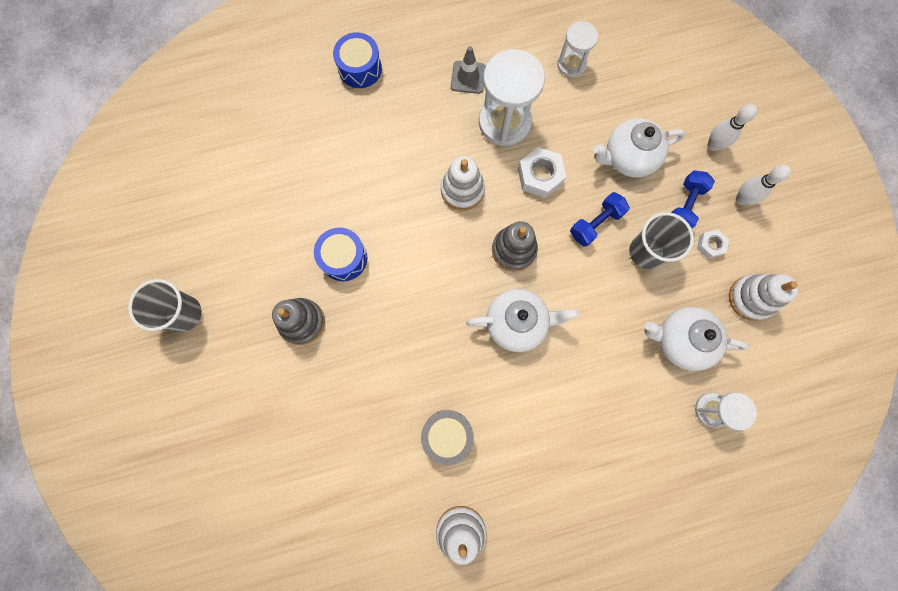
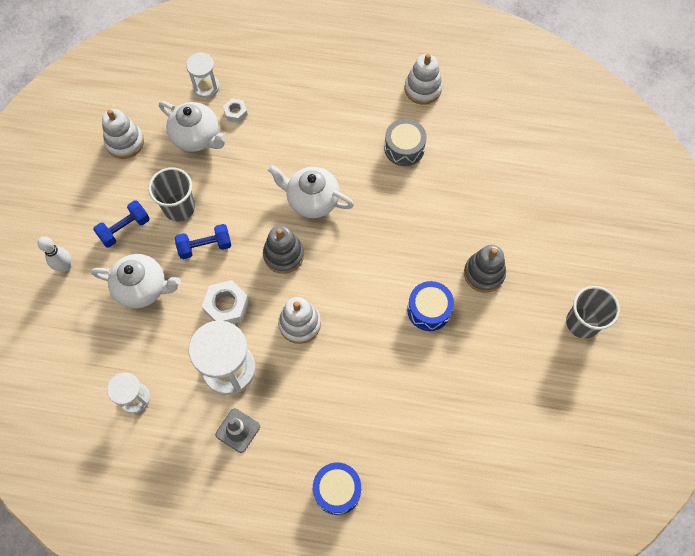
camera: 155 degrees left, 10 degrees down
white nut [697,229,729,259] -> white nut moved to [223,98,248,123]
white bowling pin [736,165,791,205] -> none

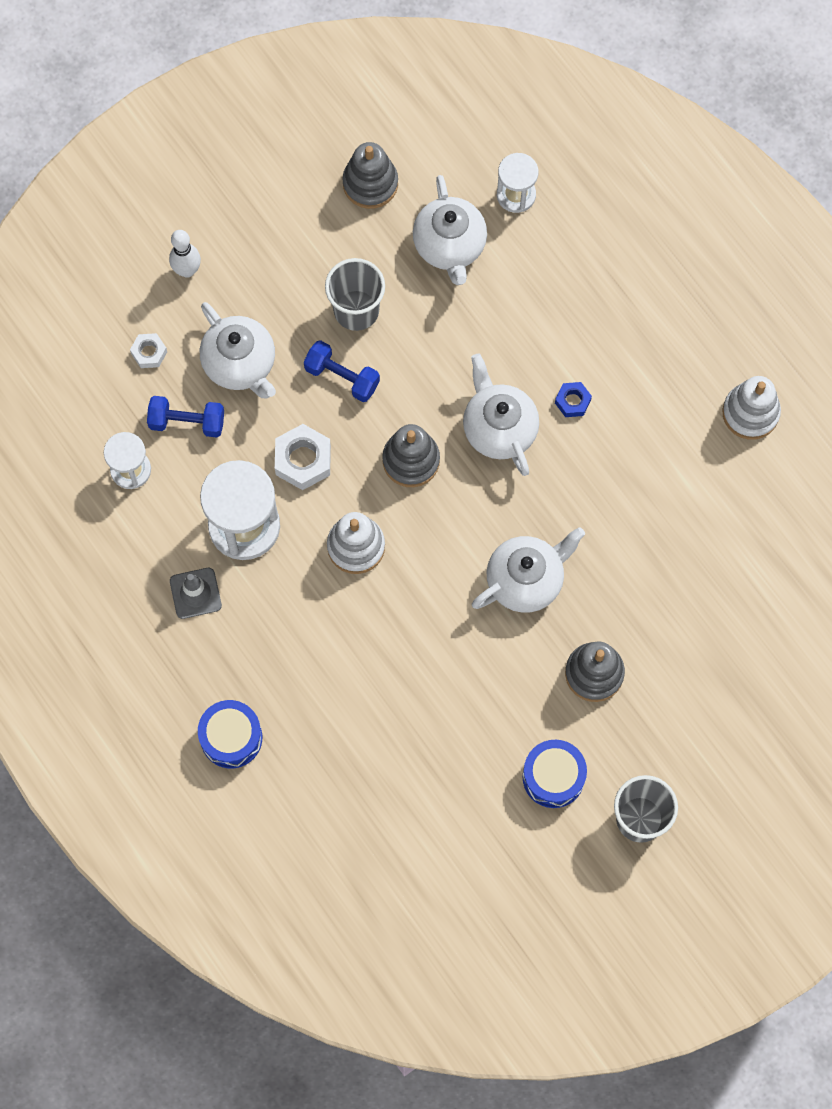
camera: 45 degrees right, 5 degrees up
blue dumbbell [93,200,150,248] -> blue dumbbell moved to [147,396,224,437]
white stacking toy [102,109,144,159] -> grey stacking toy [342,142,398,209]
white nut [223,98,248,123] -> white nut moved to [130,333,167,368]
grey drum [384,119,427,166] -> none
blue drum [407,281,454,331] -> blue drum moved to [522,740,587,808]
none -> white teapot [472,527,585,613]
none -> blue nut [555,382,592,417]

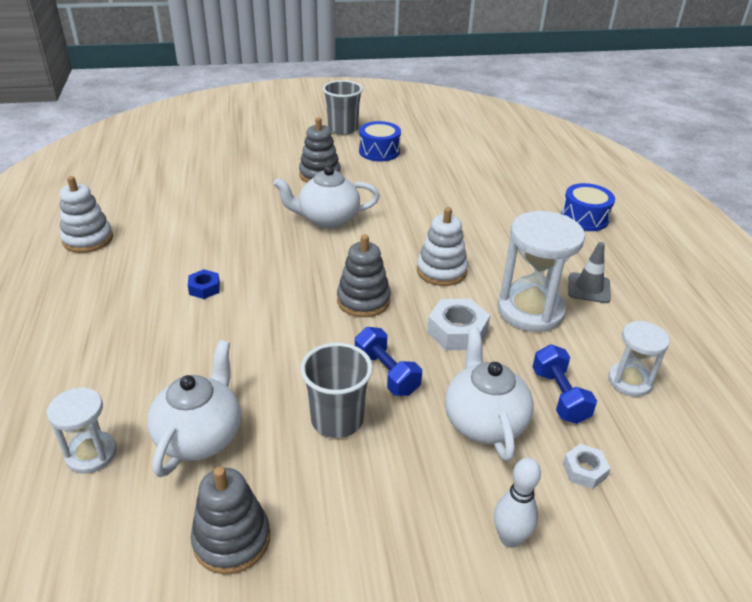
camera: 155 degrees left, 35 degrees down
blue dumbbell [147,396,224,437] -> blue dumbbell turned 45 degrees clockwise [532,344,597,424]
white teapot [463,353,539,476] -> none

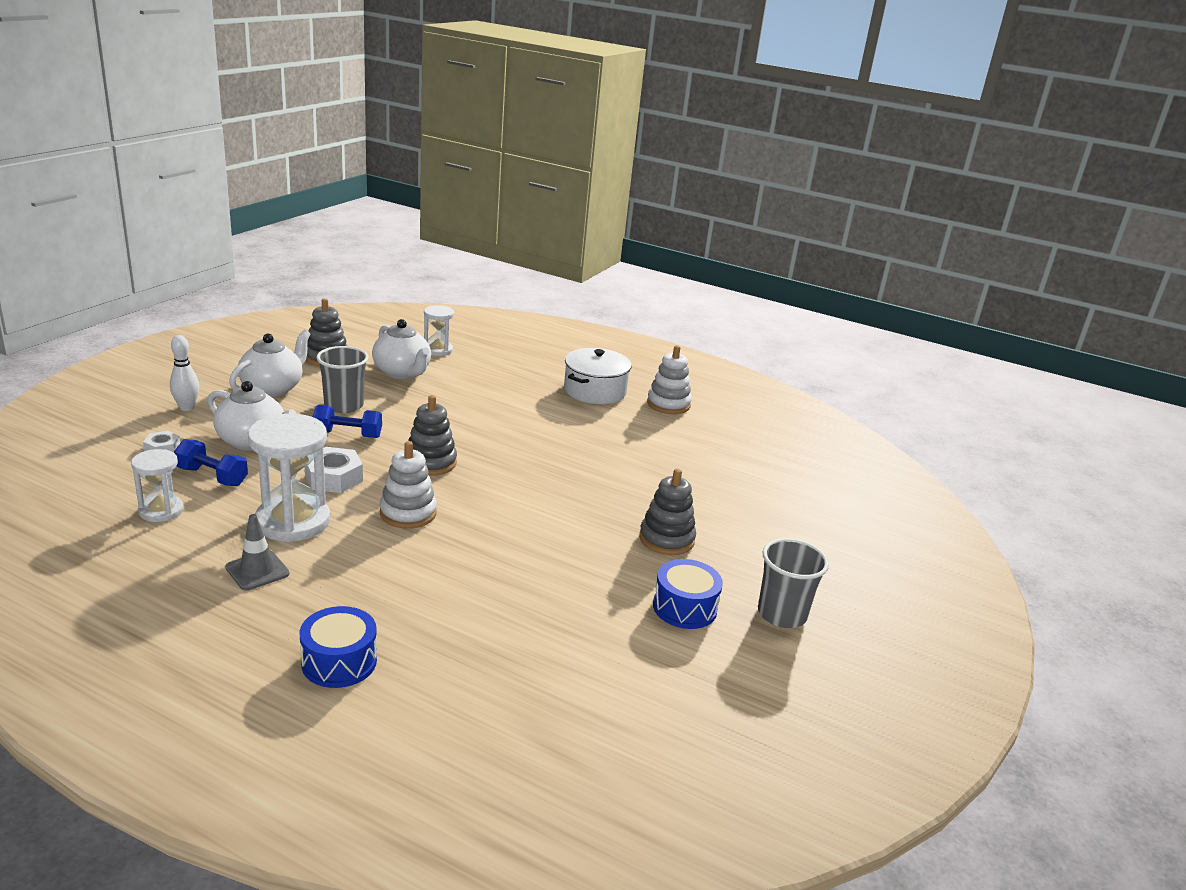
camera: 125 degrees right, 10 degrees down
blue nut [188,269,220,299] -> none
white teapot [273,166,380,228] -> white teapot moved to [229,330,311,397]
none -> white pot [564,348,632,404]

